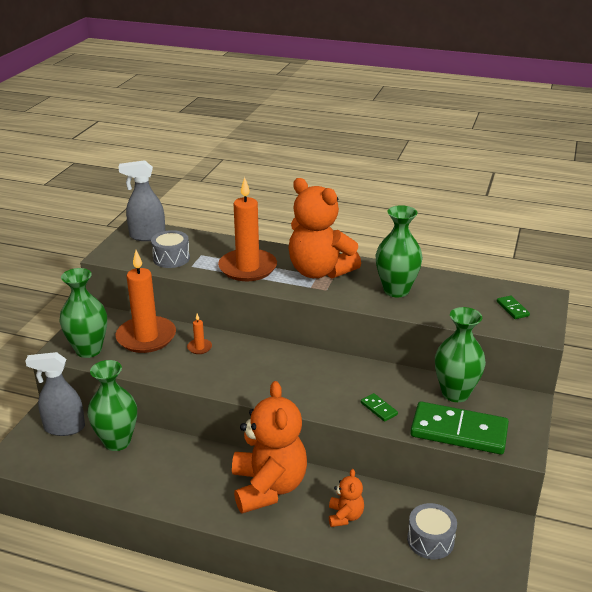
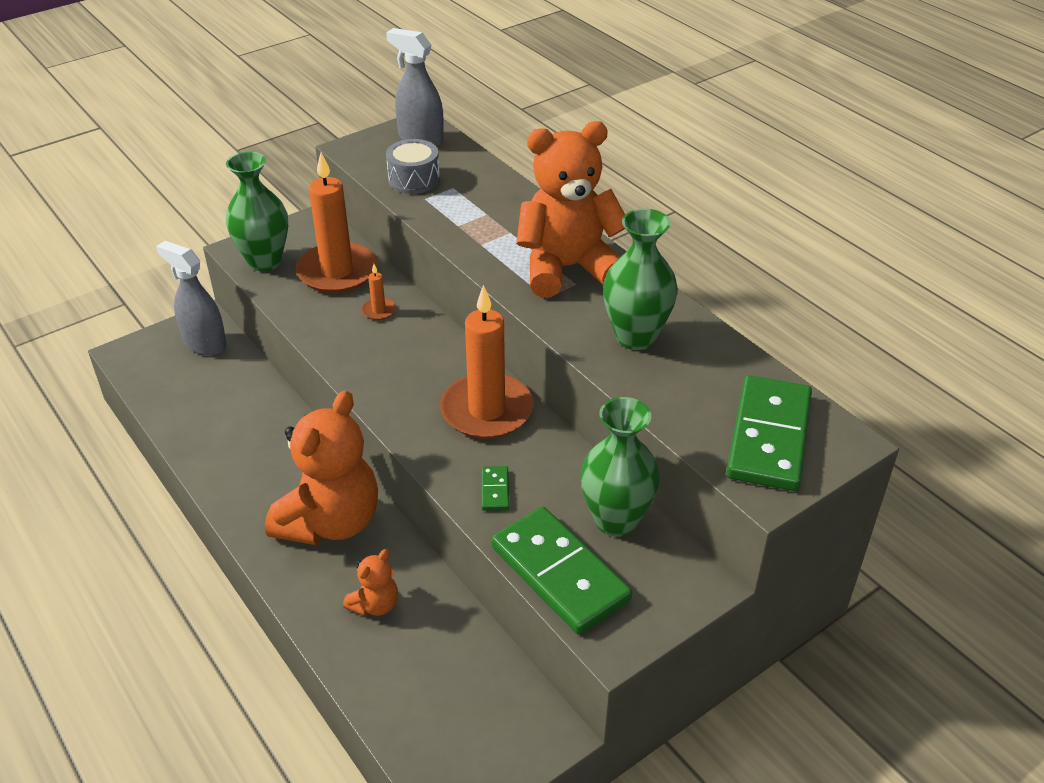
camera: 35 degrees right, 10 degrees up
green vase [88,360,137,451] -> none
orange candle [218,177,277,281] -> orange candle moved to [440,285,534,439]
orange teddy bear [288,178,361,279] -> orange teddy bear turned 90 degrees clockwise [516,121,625,298]
grey drum [407,503,457,559] -> none
green domino [497,296,530,319] -> green domino [726,375,812,491], size x2.40

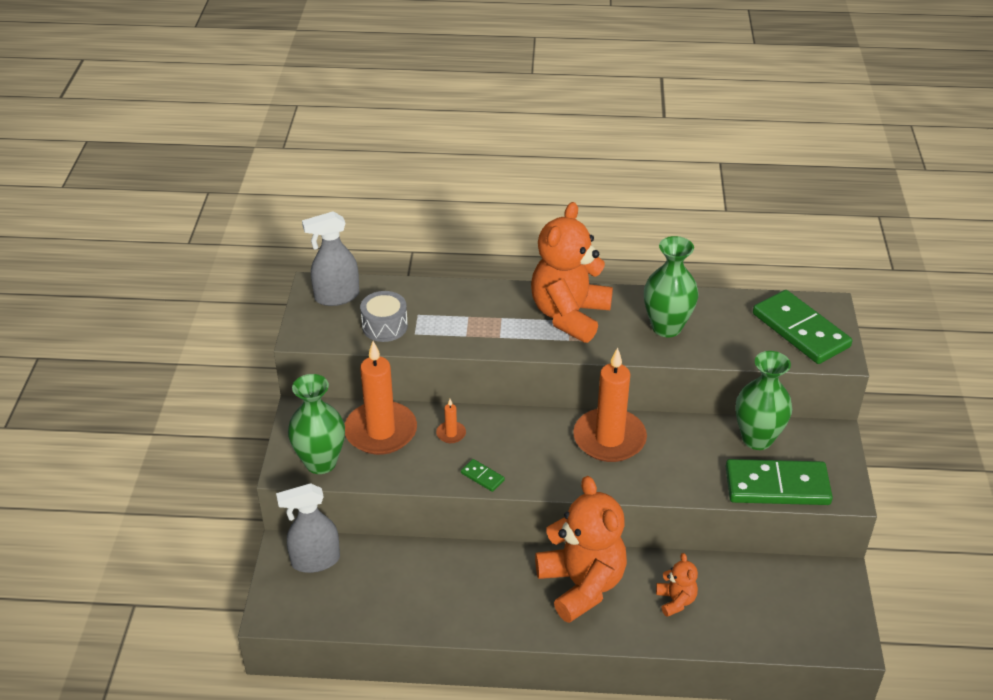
camera: 50 degrees left, 0 degrees up
green domino [481,466,509,511] -> green domino moved to [461,459,505,492]

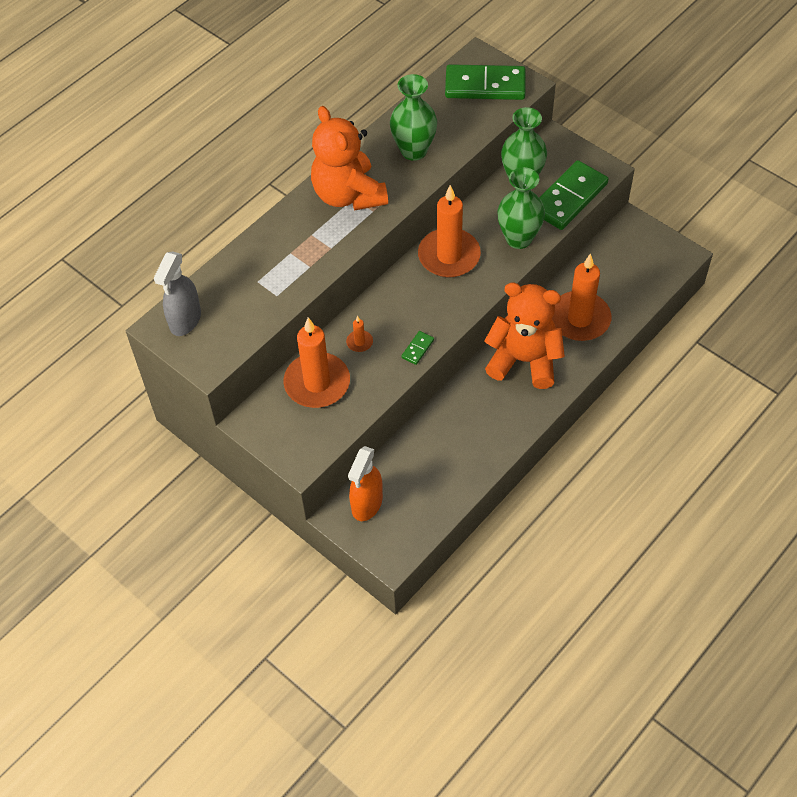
camera: 50 degrees left, 15 degrees up
grey spray bottle [276,483,340,573] -> orange spray bottle [348,446,383,521]
green vase [288,374,345,474] -> green vase moved to [497,167,545,249]
grey drum [360,291,408,342] -> none
green domino [461,459,505,492] -> green domino turned 45 degrees counterclockwise [401,331,434,365]
orange teddy bear [656,553,698,617] -> orange candle [552,253,611,341]

